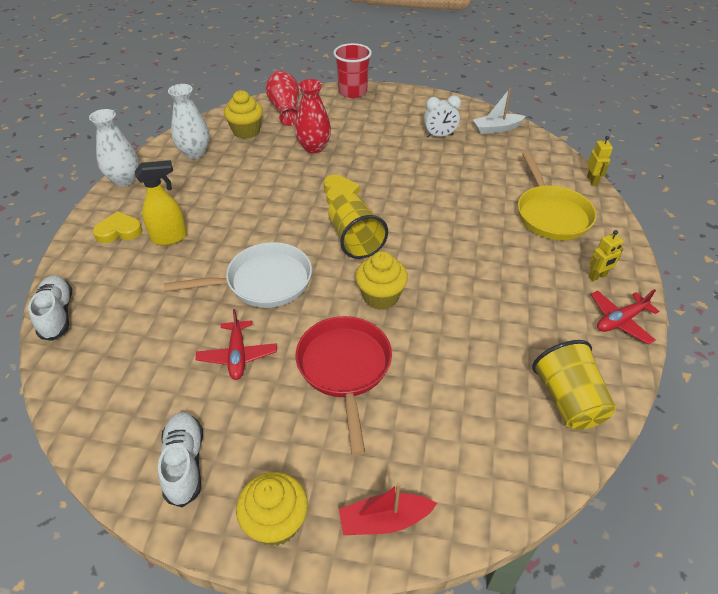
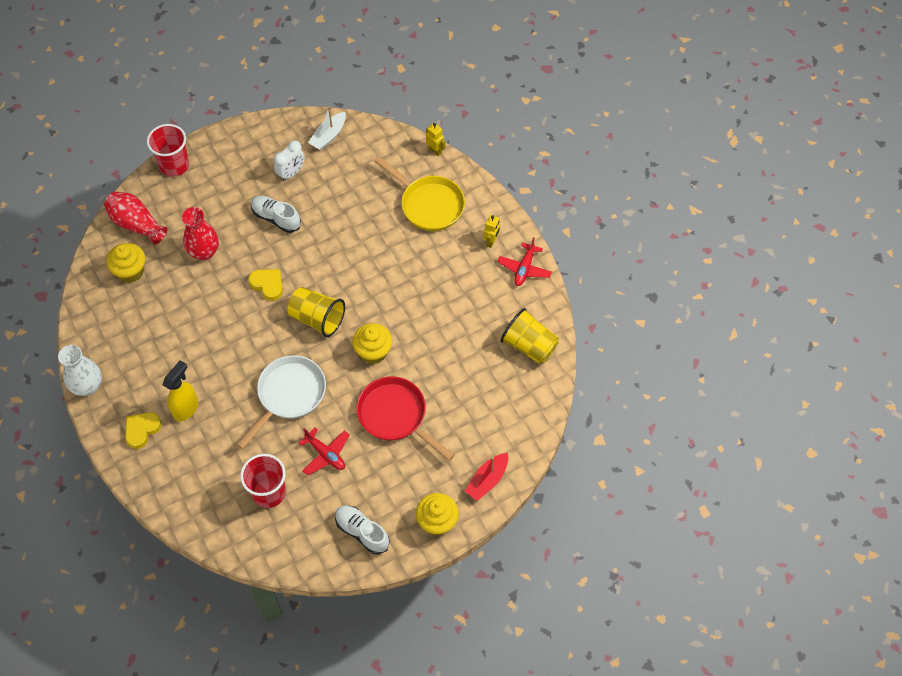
camera: 40 degrees left, 15 degrees up
white shoe [28,276,72,341] -> white shoe moved to [251,196,301,233]
white vase [168,84,210,159] -> none
none -> red cup [240,454,286,508]

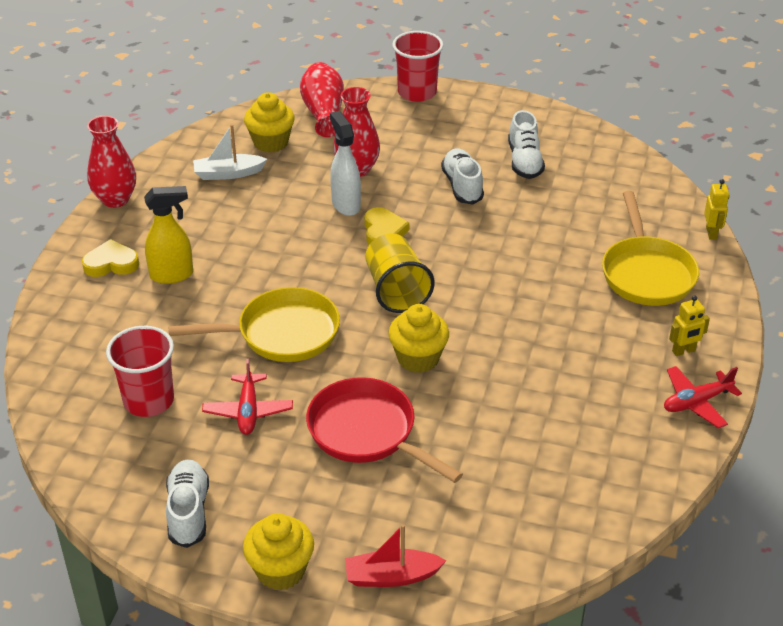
camera: 45 degrees right, 20 degrees down
white vase [58,345,102,396] -> red vase [87,116,136,208]
white pan [236,355,326,449] -> yellow pan [168,287,340,362]
white clock [274,141,305,181] -> white shoe [508,110,545,179]
white boat [308,107,346,150] -> white boat moved to [193,124,267,180]
red pan [356,376,454,461] -> red pan turned 45 degrees counterclockwise [306,377,463,483]
yellow cup [501,308,559,364] -> none
none -> white spray bottle [330,111,361,216]

